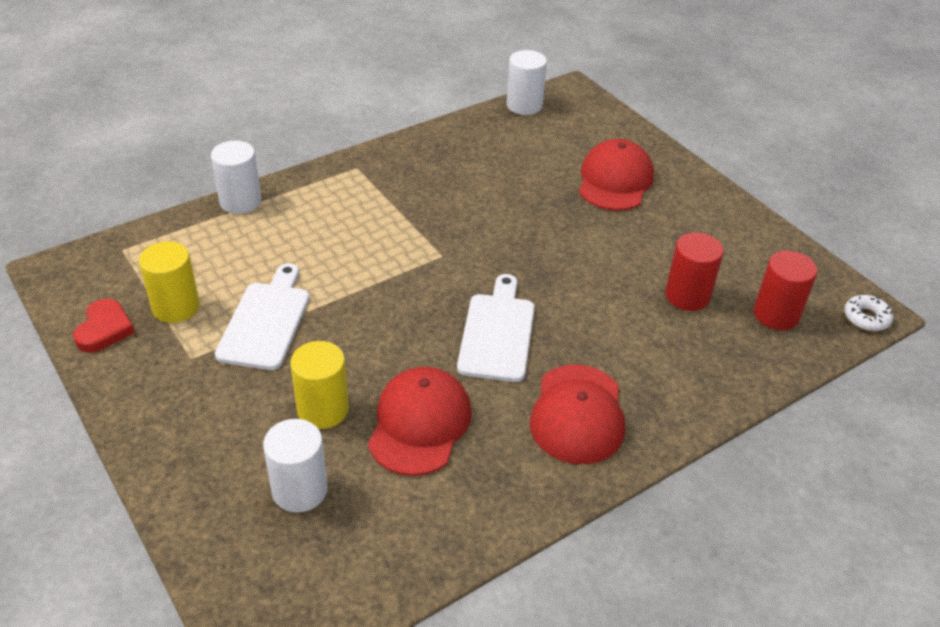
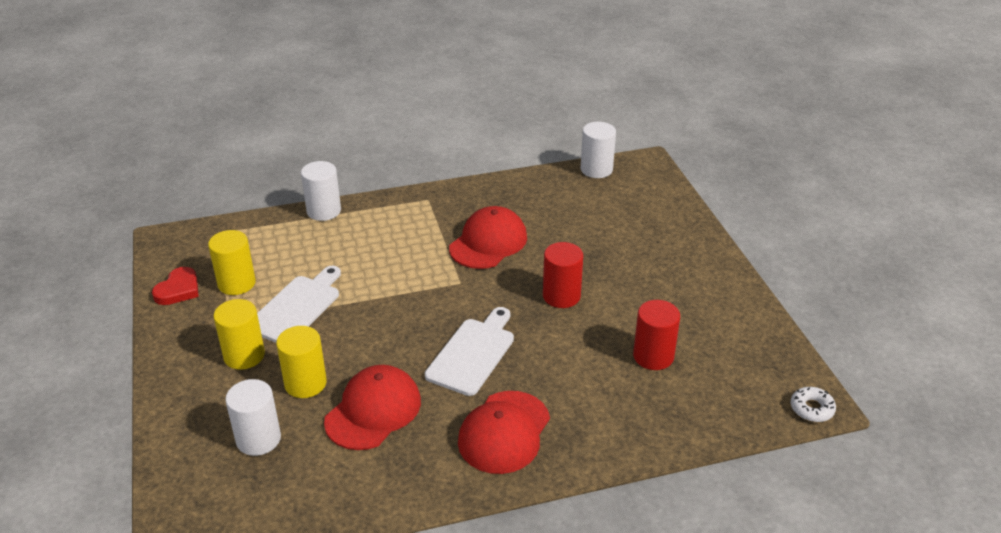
camera: 20 degrees right, 5 degrees down
red cap [579,139,654,211] -> red cap moved to [449,206,527,269]
red cylinder [754,251,817,330] -> red cylinder moved to [543,242,583,308]
none -> yellow cylinder [213,299,265,370]

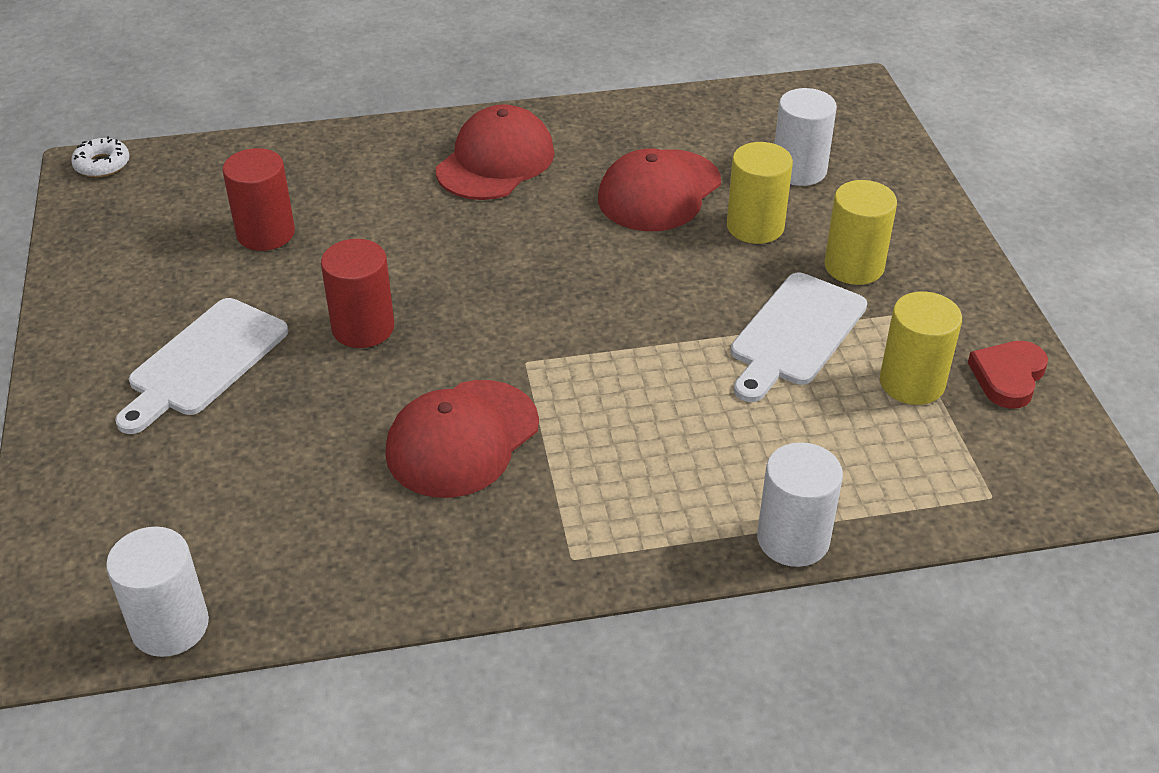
camera: 175 degrees left, 5 degrees up
white cutting board [425,307,514,396] -> white cutting board moved to [115,298,288,434]

